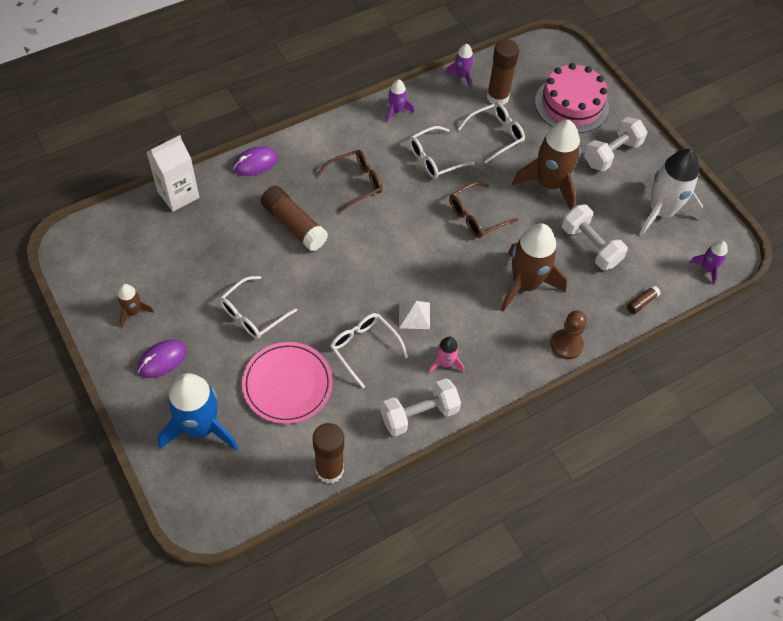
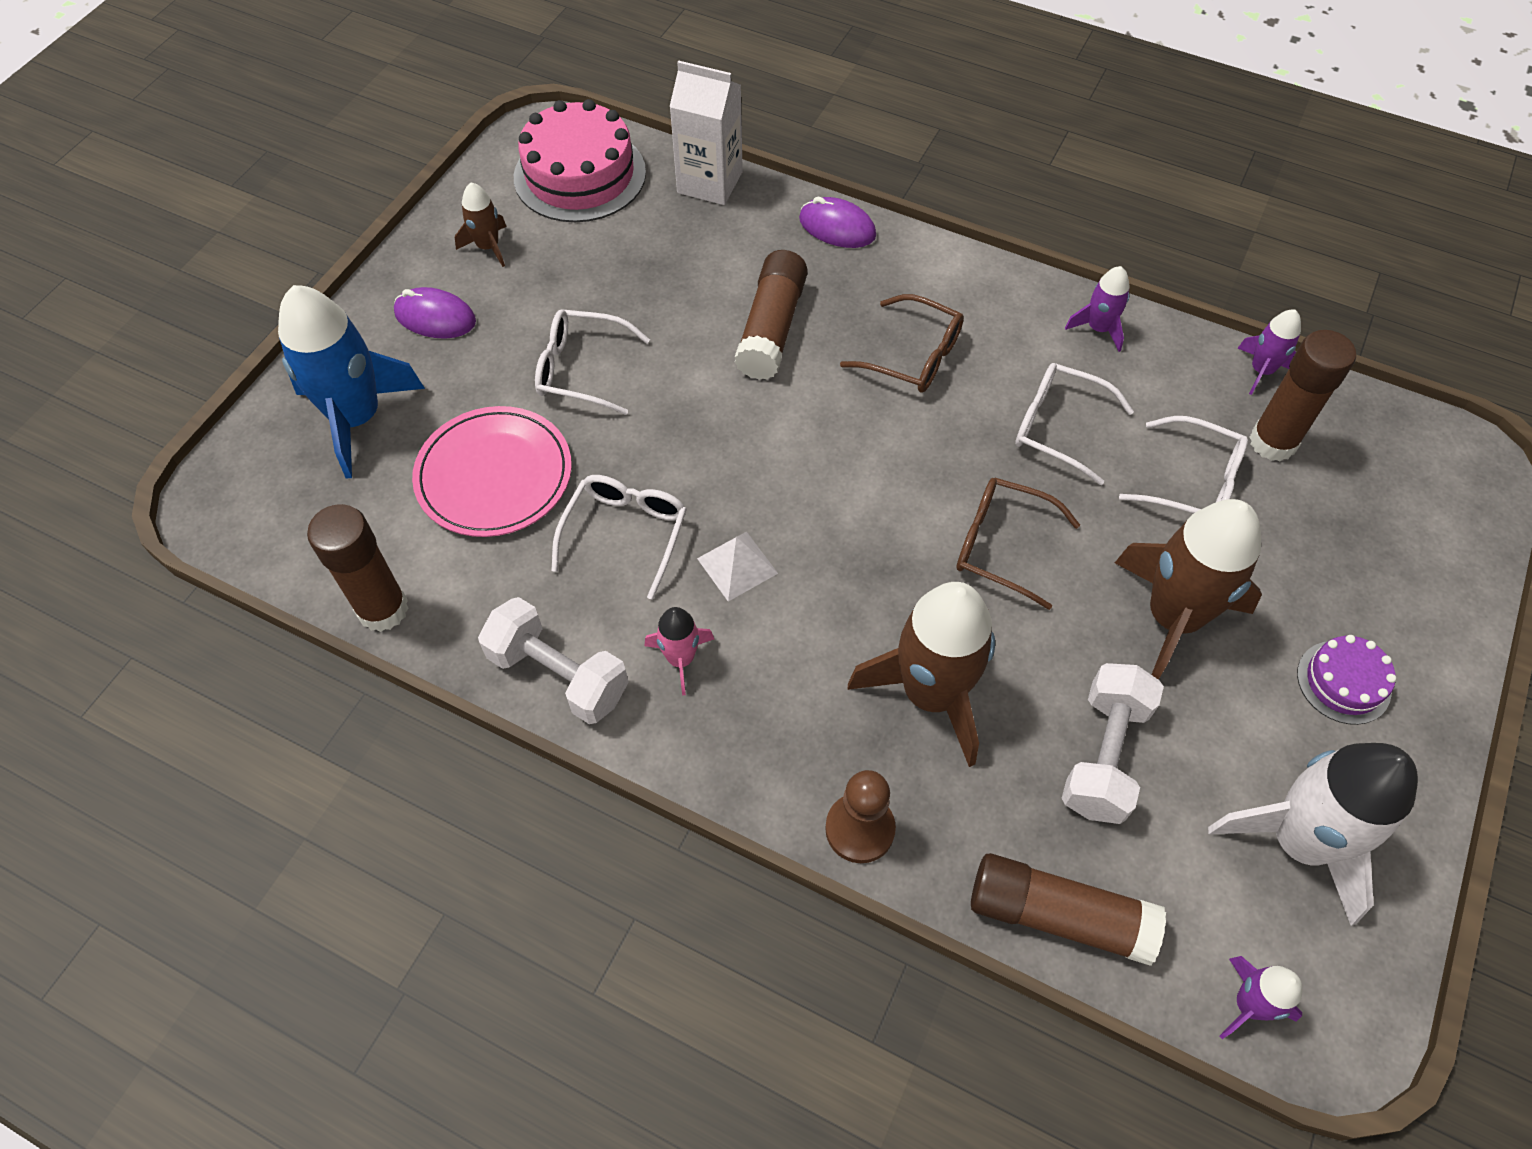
camera: 60 degrees right, 0 degrees up
pink cake [535,63,609,133] -> pink cake moved to [514,99,646,222]
white dumbbell [584,117,647,171] -> purple cake [1297,635,1396,725]
brown glue stick [627,285,661,314] -> brown glue stick [971,853,1166,966], size x2.15

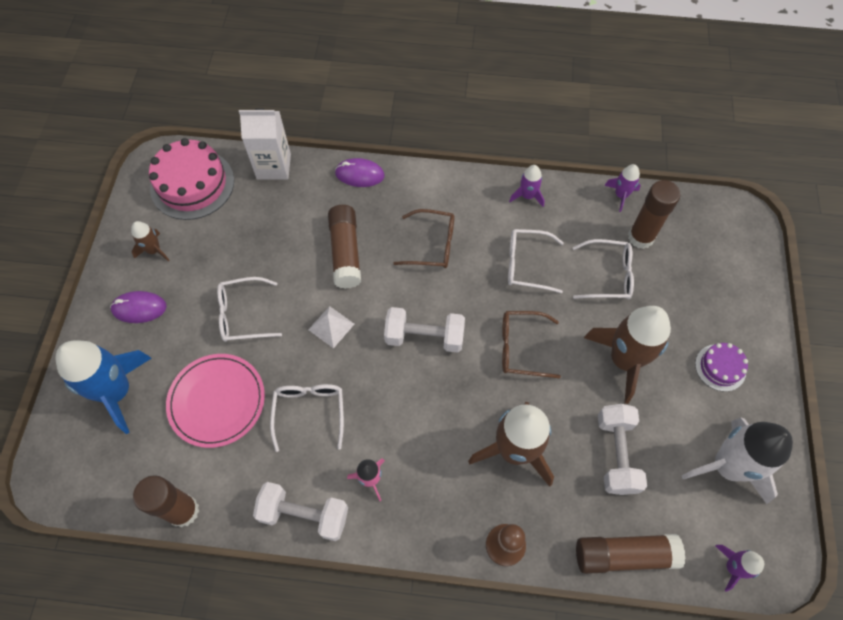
camera: 20 degrees left, 5 degrees up
white pyramid [697,531,778,601] -> white pyramid moved to [308,306,354,349]
none -> white dumbbell [384,307,465,353]

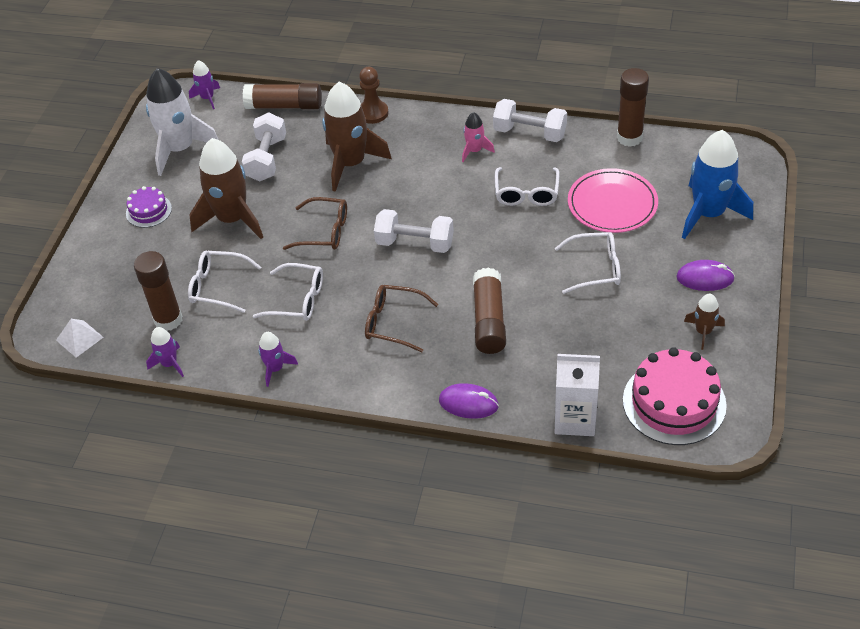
camera: 170 degrees left, 15 degrees down
white pyramid [308,306,354,349] -> white pyramid moved to [56,319,104,358]

